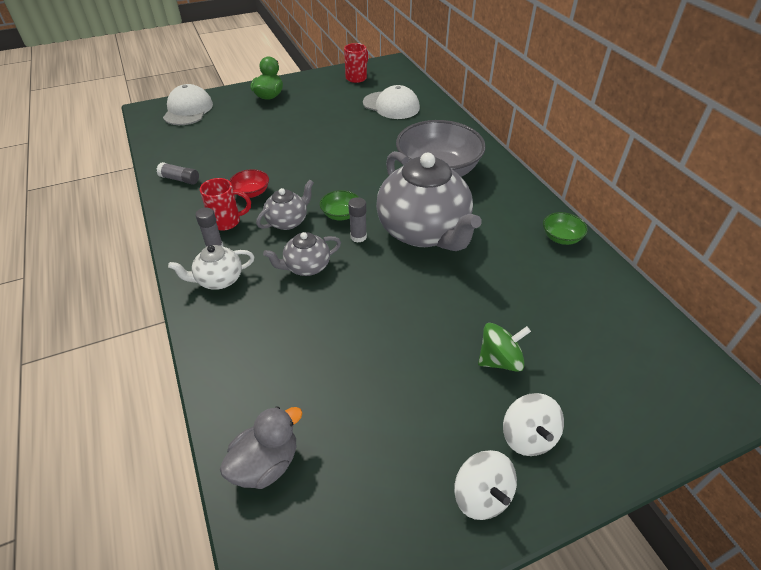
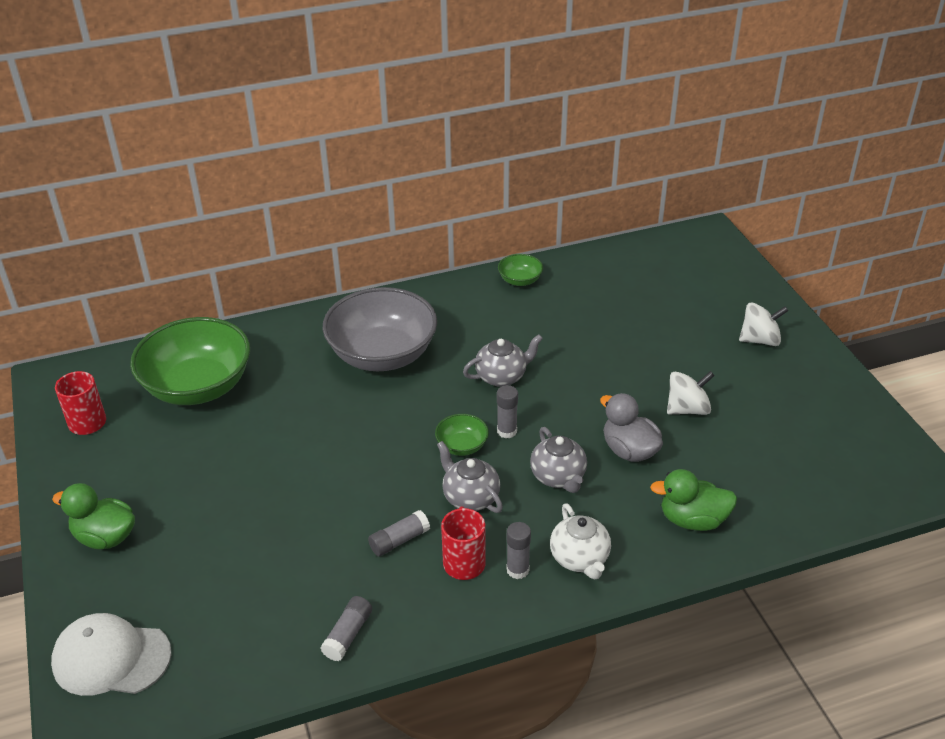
camera: 85 degrees left, 5 degrees down
grey duck [220,406,302,489] -> grey duck moved to [600,393,663,462]
red bowl [230,169,269,198] -> grey glue stick [368,510,430,556]
white cap [363,85,420,119] -> green bowl [130,317,250,405]
grey teapot [376,151,482,251] -> grey teapot [463,334,543,387], size x0.47
white spinning top [454,450,517,520] -> white spinning top moved to [667,371,715,415]
green spinning top [478,323,531,372] -> none
none -> green duck [650,469,737,531]

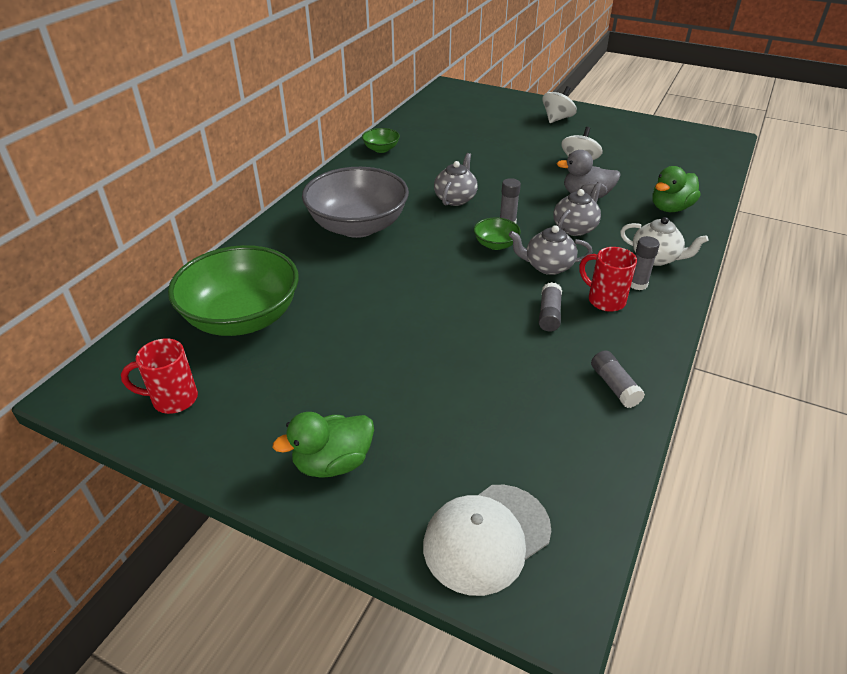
camera: 45 degrees left, 0 degrees up
grey teapot [530,427,587,493] -> grey teapot turned 75 degrees counterclockwise [553,182,602,236]

